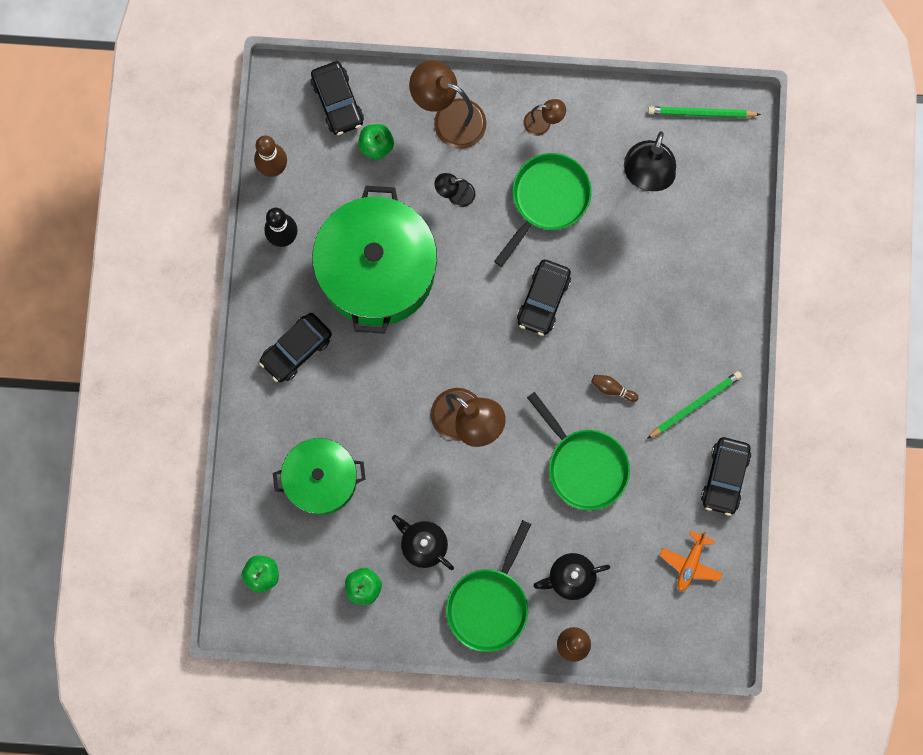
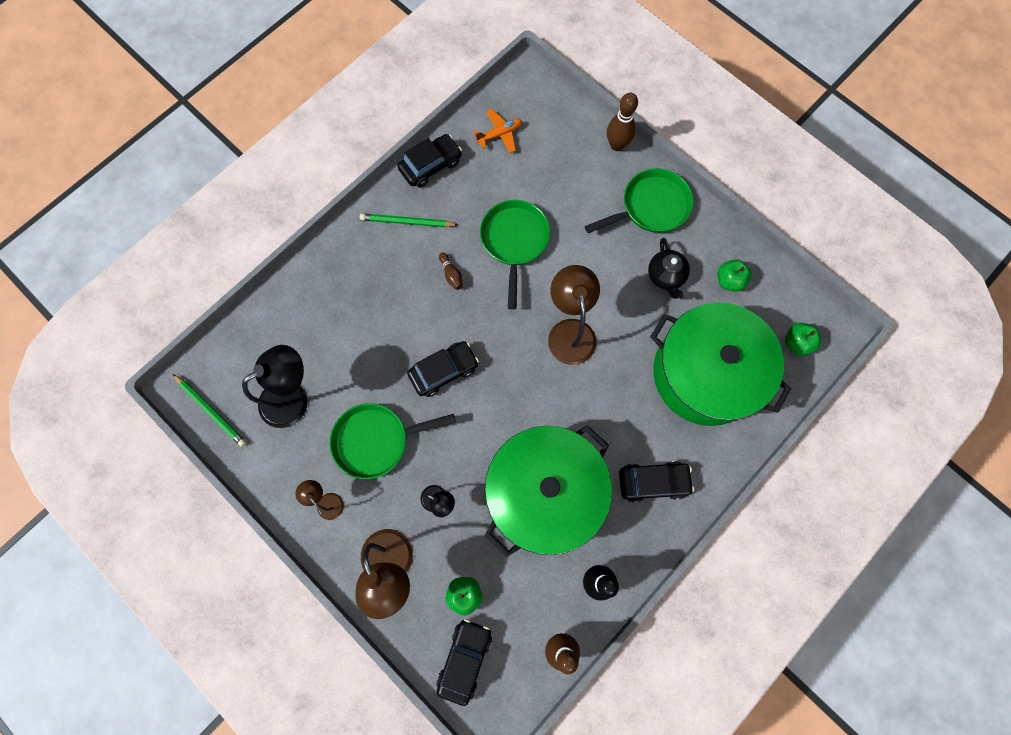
camera: 140 degrees left, 5 degrees down
green pot [273,438,366,515] -> green pot [650,303,791,426], size x1.65
black teapot [534,553,610,600] -> none

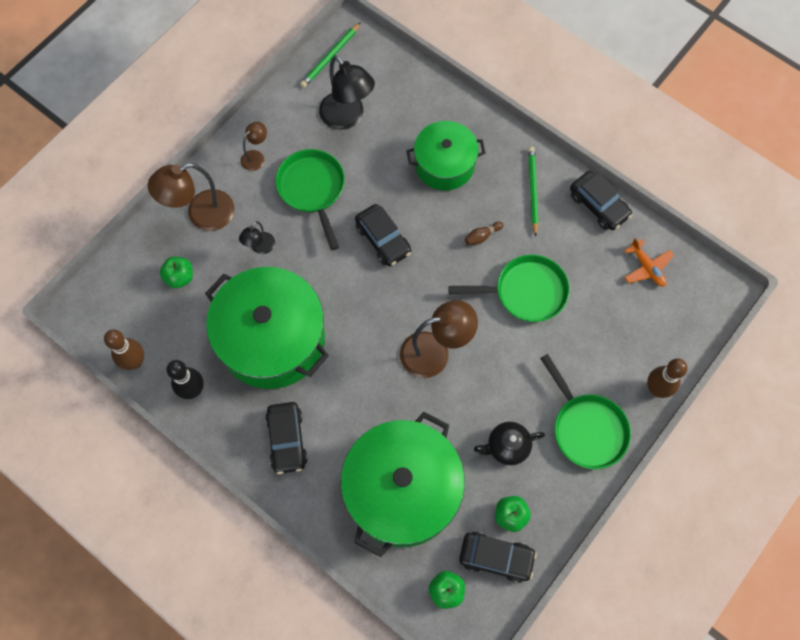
camera: 85 degrees right, 5 degrees down
black car [436,619,492,706] -> black car moved to [459,532,537,583]
none -> green pot [406,121,486,191]

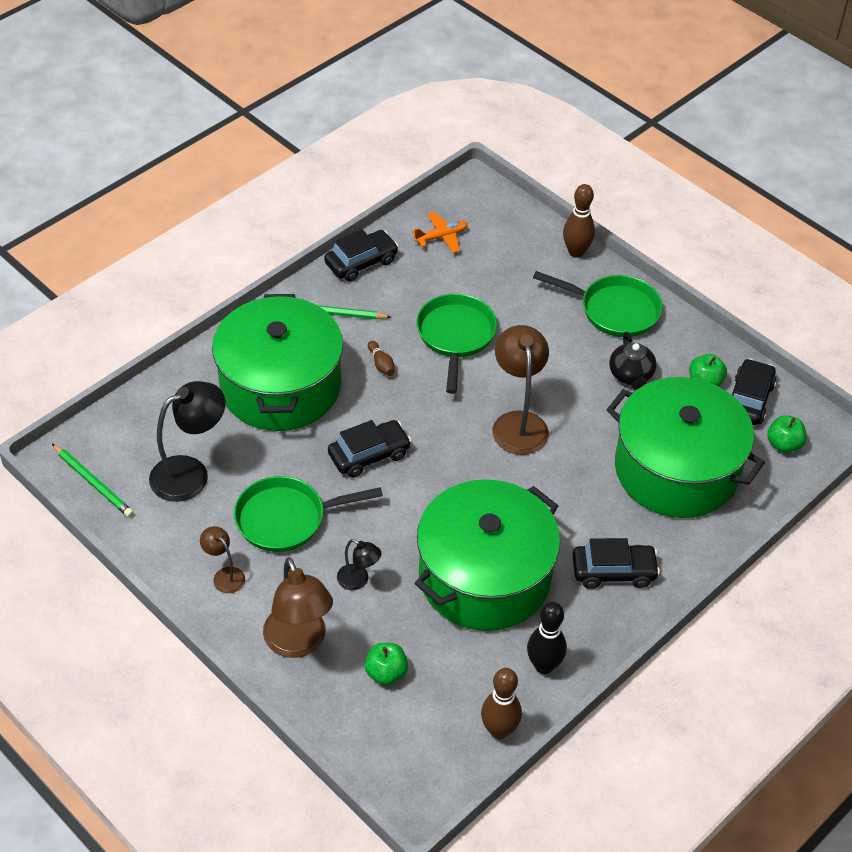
camera: 85 degrees left, 20 degrees down
green pot [406,121,486,191] -> green pot [212,294,343,431], size x1.65
green pan [540,354,631,469] -> green pan turned 45 degrees clockwise [533,271,663,337]

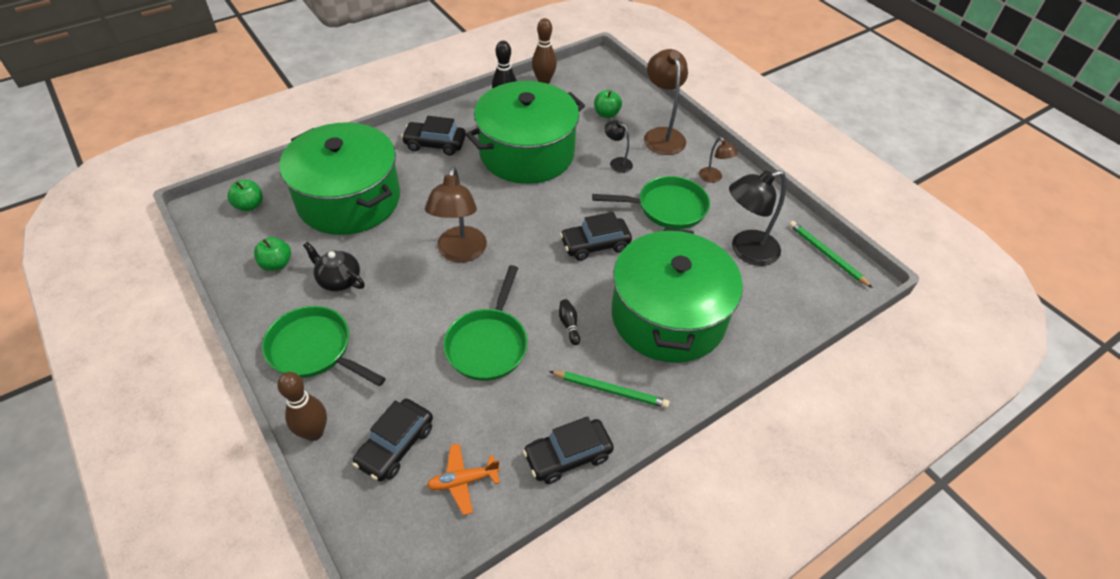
camera: 170 degrees left, 0 degrees up
brown bowling pin [368,341,395,376] -> black bowling pin [559,299,580,345]
black teapot [609,332,657,390] -> black teapot turned 60 degrees counterclockwise [303,242,365,291]
black car [732,358,776,425] -> black car moved to [352,399,433,481]

